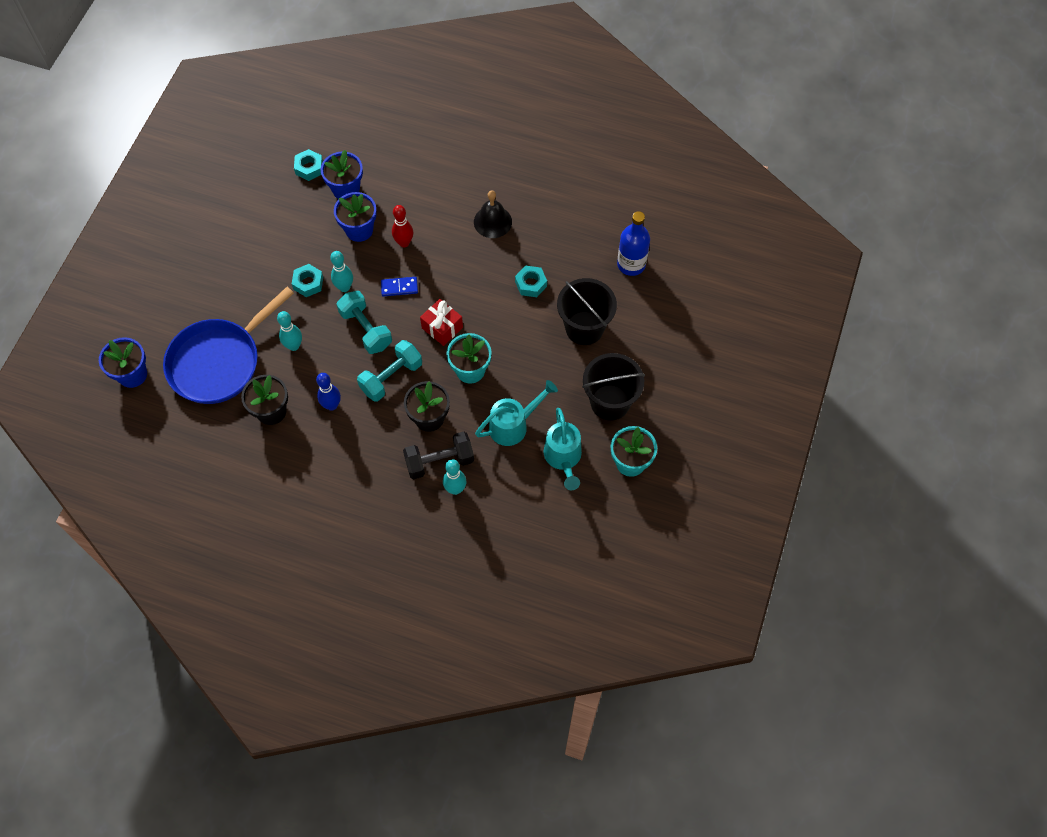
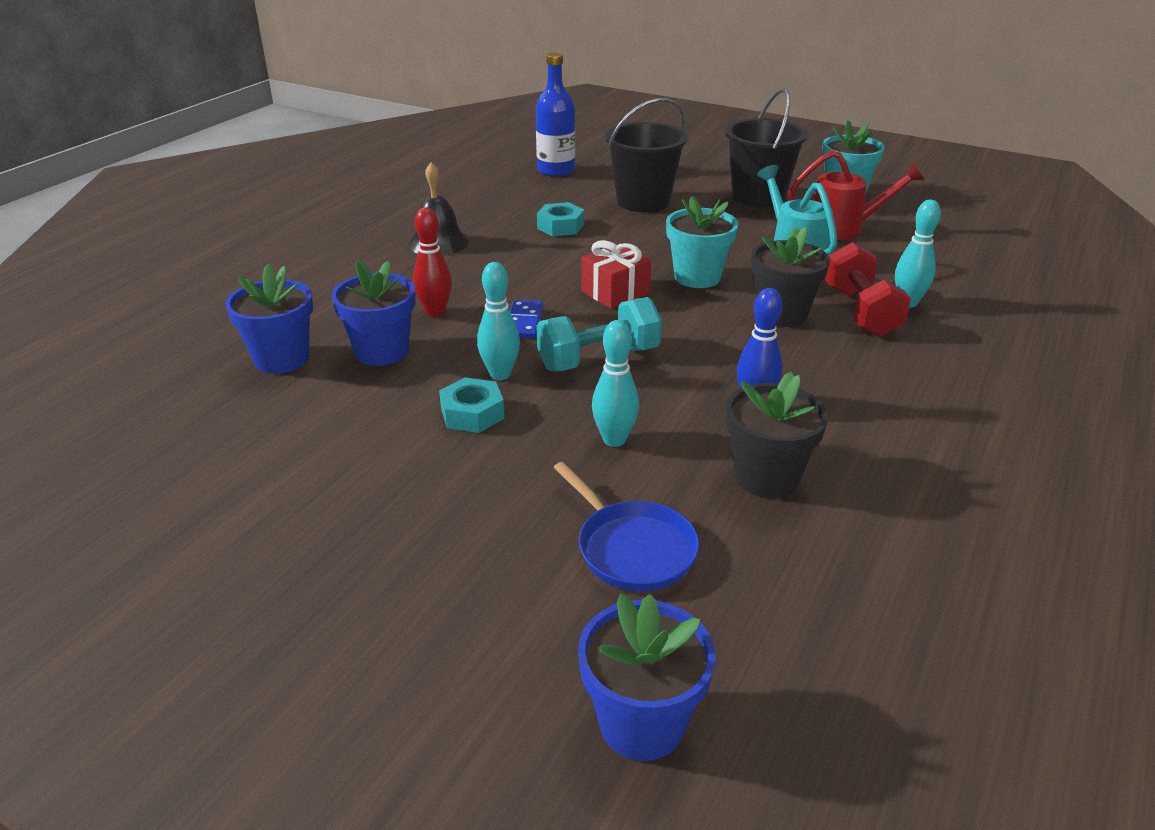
camera: 80 degrees left, 30 degrees down
blue pan [163,287,294,404] -> blue pan [554,462,700,591], size x0.53
turquoise nut [294,149,323,181] -> none
turquoise dumbbell [357,340,422,402] -> none
black dumbbell [403,432,474,479] -> red dumbbell [825,242,911,337]
turquoise watering can [544,408,582,490] -> red watering can [788,150,925,240]

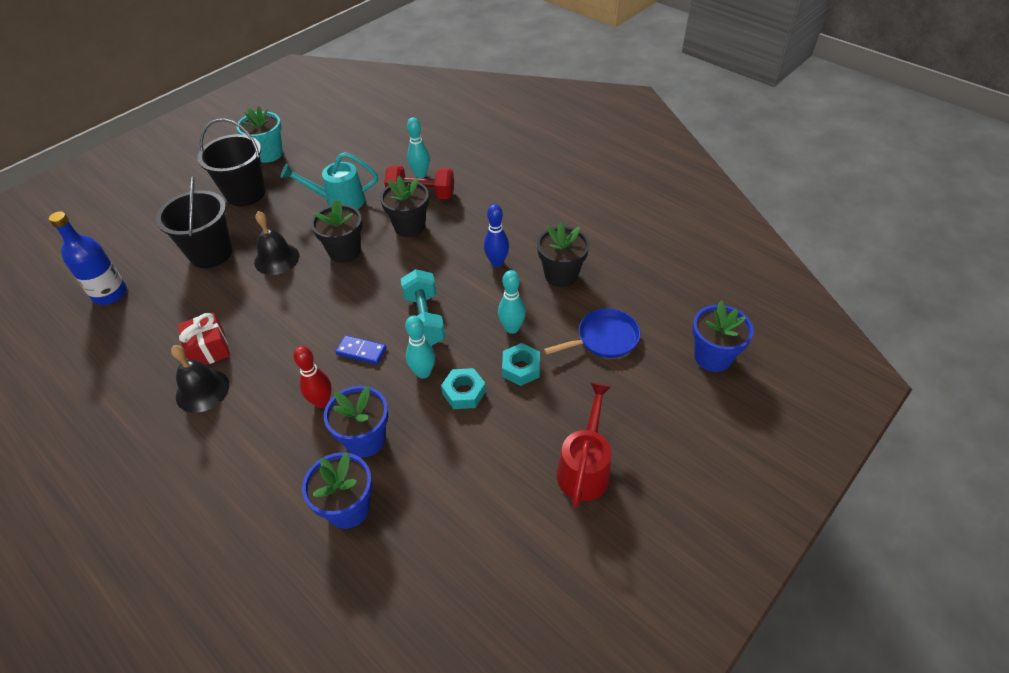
camera: 75 degrees left, 15 degrees up
turquoise nut [537,202,584,236] -> turquoise nut moved to [502,343,540,386]
red gift [581,240,651,309] -> red gift moved to [178,312,230,365]
turquoise flower pot [666,196,738,288] -> black flower pot [311,199,362,263]
red watering can [788,150,925,240] -> red watering can moved to [557,382,611,507]
none -> black bell [254,211,299,275]

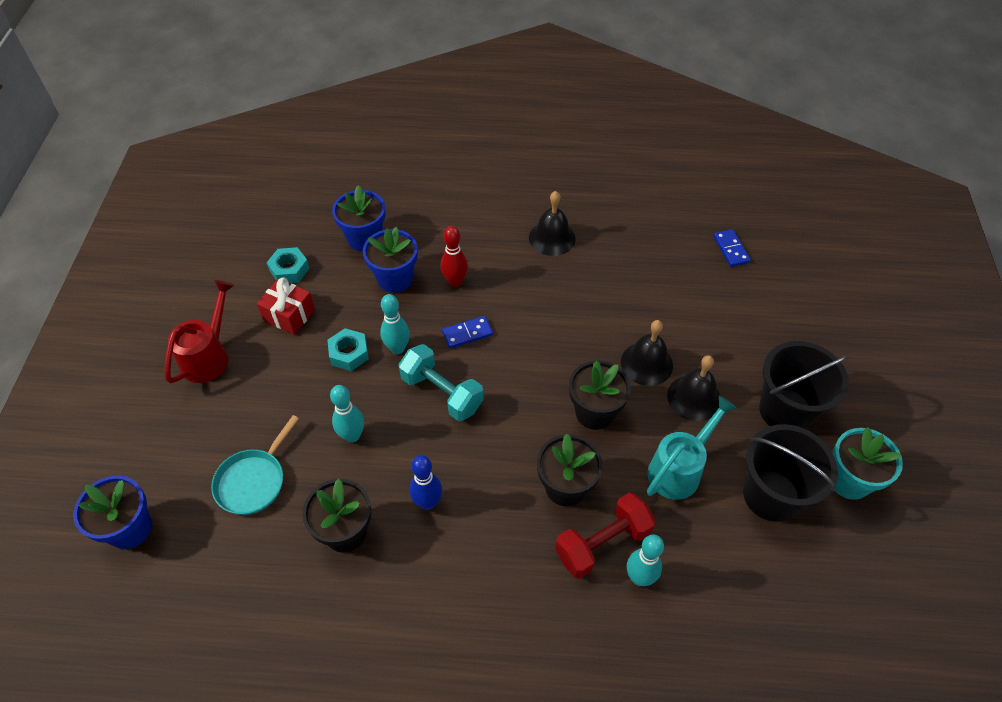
camera: 140 degrees right, 5 degrees up
blue bottle [49,211,127,305] -> blue domino [713,229,751,267]
black bucket [156,176,233,268] -> black bucket moved to [743,424,838,522]
red gift [178,312,230,365] -> red gift moved to [257,277,315,335]
turquoise nut [502,343,540,386] -> turquoise nut moved to [267,247,310,283]
blue pan [544,308,641,358] -> turquoise pan [211,415,299,515]
red watering can [557,382,611,507] -> red watering can turned 135 degrees counterclockwise [164,280,234,383]
none -> black bell [667,355,720,421]

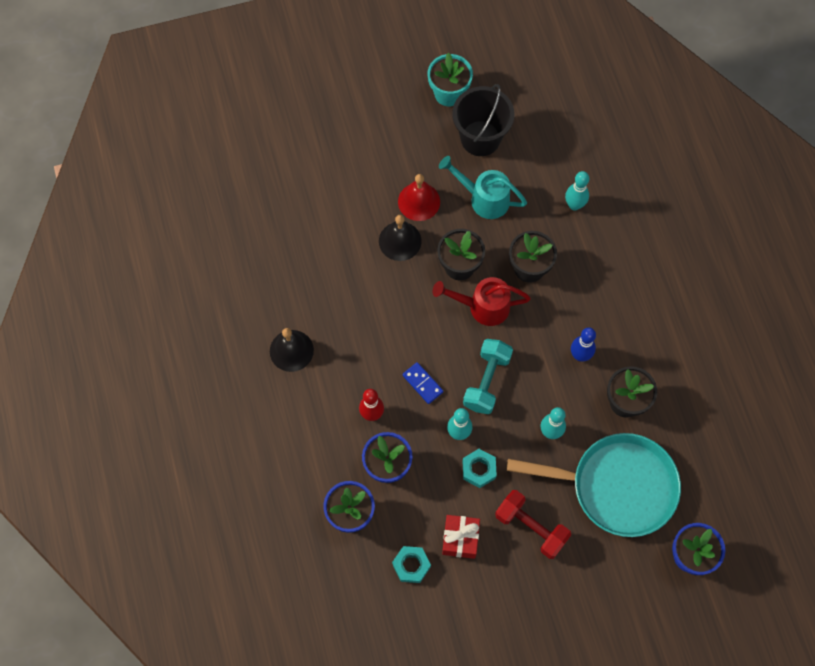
camera: 110 degrees left, 15 degrees up
red watering can [164,280,234,383] -> red watering can moved to [433,277,531,326]
turquoise pan [211,415,299,515] -> turquoise pan [506,433,681,537], size x1.88
red dumbbell [555,492,656,579] -> red dumbbell moved to [495,490,571,559]
black bell [667,355,720,421] -> red bell [398,174,440,221]
blue domino [713,229,751,267] -> none
black bucket [759,341,849,429] -> none

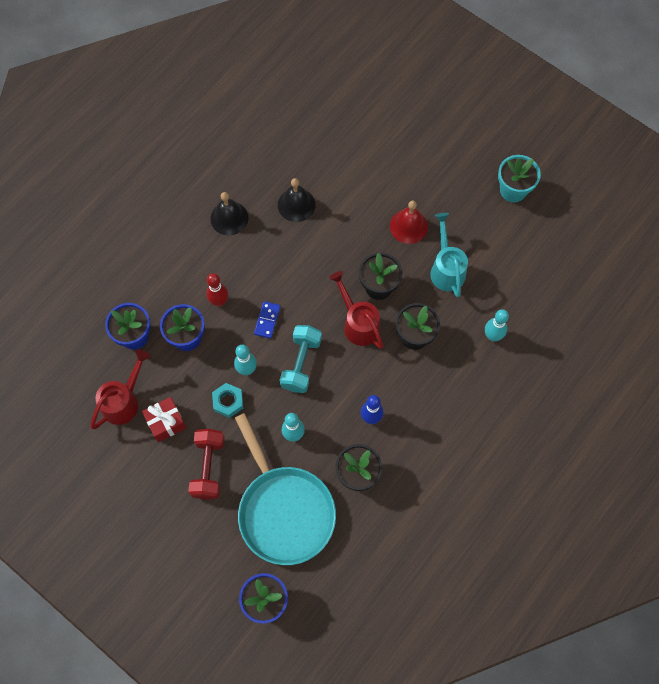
camera: 55 degrees right, 0 degrees up
black bell [379,215,422,261] -> black bell moved to [278,178,315,222]
turquoise nut [392,546,431,583] -> red watering can [91,350,150,429]
black bucket [452,84,514,156] -> none
turquoise dumbbell [463,339,513,414] -> turquoise dumbbell turned 60 degrees counterclockwise [280,325,322,393]

